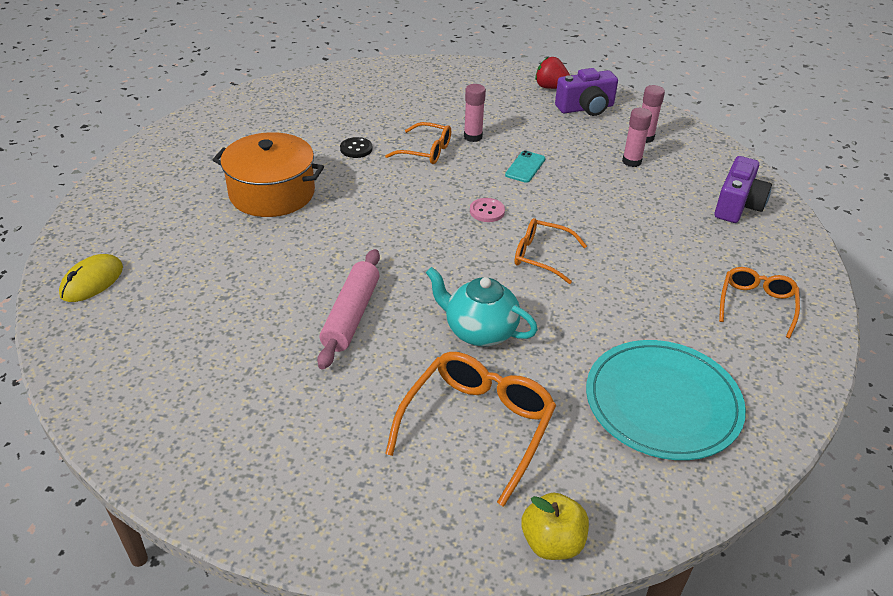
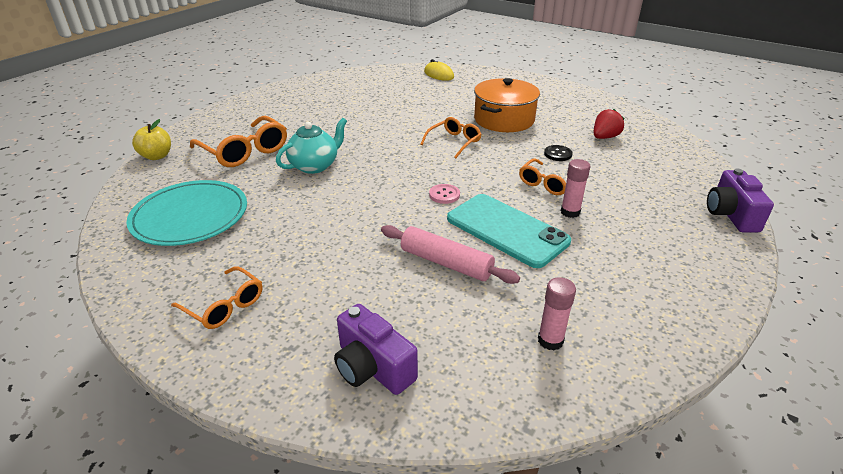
camera: 110 degrees right, 5 degrees down
pink rolling pin [317,249,380,369] -> pink rolling pin moved to [381,225,520,284]
turquoise phone [505,151,545,183] -> turquoise phone [447,194,571,268], size x2.27
orange glasses [515,218,587,284] -> orange glasses moved to [420,117,482,158]
red strawberry [535,57,570,89] -> red strawberry moved to [594,109,624,139]
purple camera [555,68,618,116] -> purple camera moved to [707,168,774,232]
pink glue stick [622,108,652,167] -> none

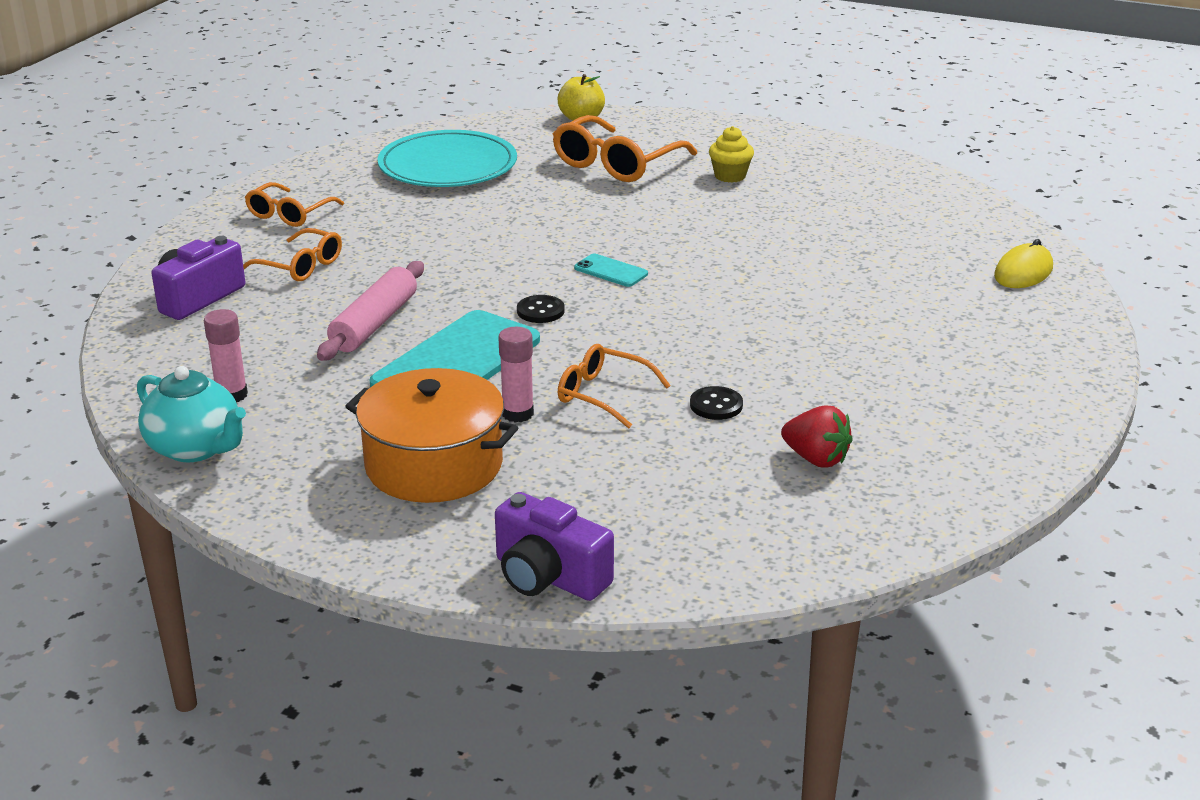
camera: 80 degrees right, 5 degrees down
turquoise teapot [276,118,347,174] -> turquoise teapot moved to [137,366,246,462]
orange glasses [420,117,482,158] -> orange glasses moved to [243,228,342,281]
pink button [429,184,460,204] -> black button [517,295,565,323]
orange pot [474,78,540,132] -> orange pot moved to [345,368,518,503]
purple camera [707,168,774,232] -> purple camera turned 135 degrees counterclockwise [495,492,614,601]
none -> turquoise phone [574,254,648,287]
none -> yellow cupcake [709,126,754,183]

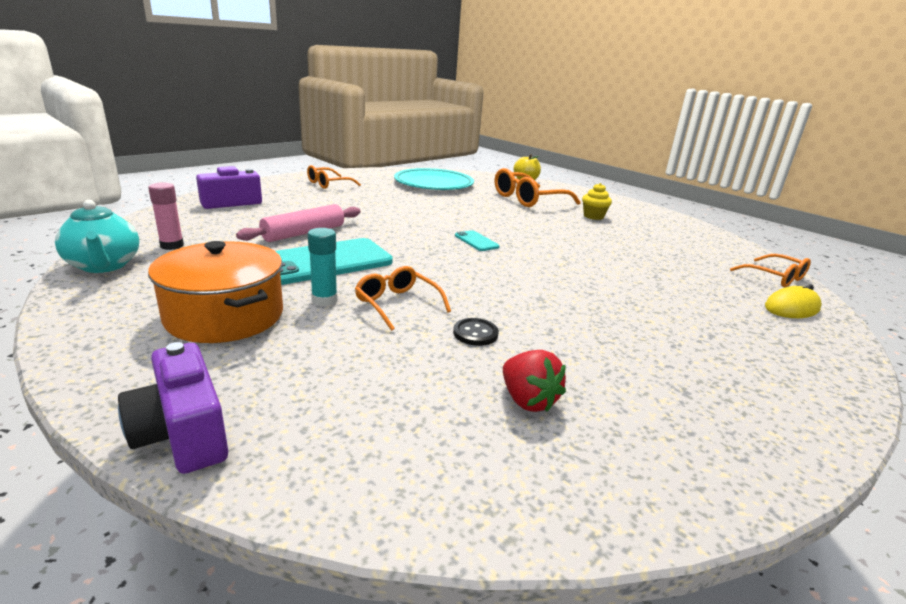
camera: 20 degrees right, 5 degrees down
orange glasses [243,228,342,281] -> orange glasses moved to [730,254,811,287]
pink glue stick [498,327,534,423] -> turquoise glue stick [308,228,338,306]
black button [517,295,565,323] -> none

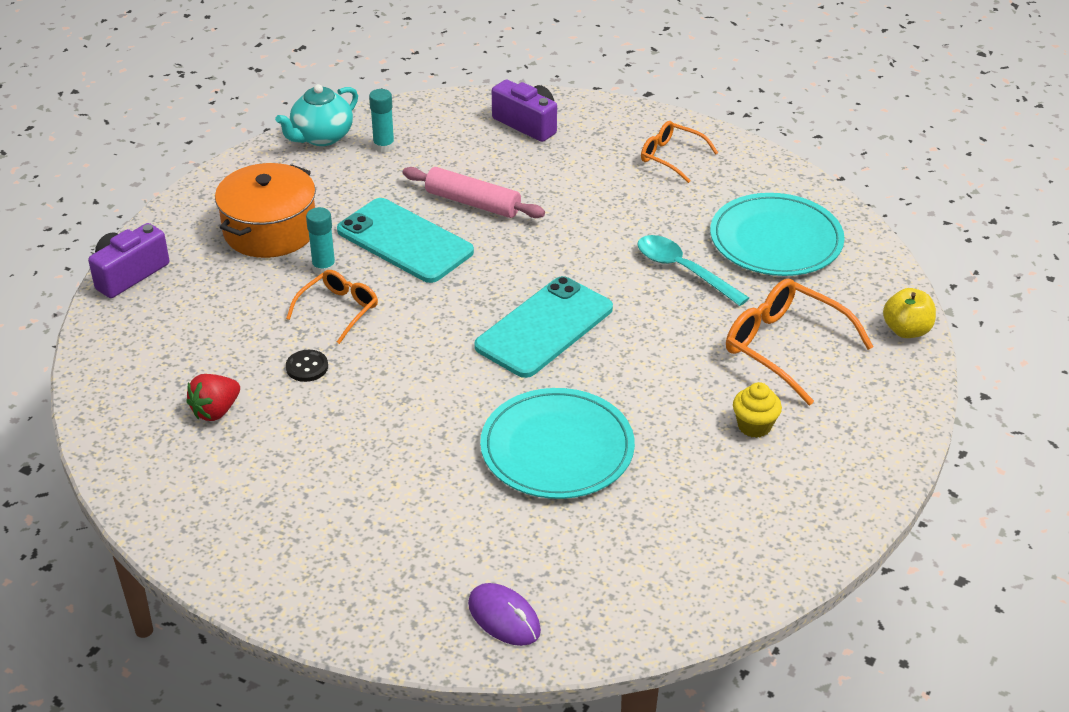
camera: 75 degrees right, 15 degrees up
pink glue stick [148,183,184,250] -> turquoise glue stick [369,89,395,153]
turquoise phone [455,230,500,251] -> turquoise phone [474,276,613,378], size x2.27
orange glasses [730,254,811,287] -> none
yellow mouse [765,284,822,318] -> purple mouse [468,583,541,646]
none -> turquoise plate [480,388,635,499]
none -> turquoise spoon [637,235,749,306]

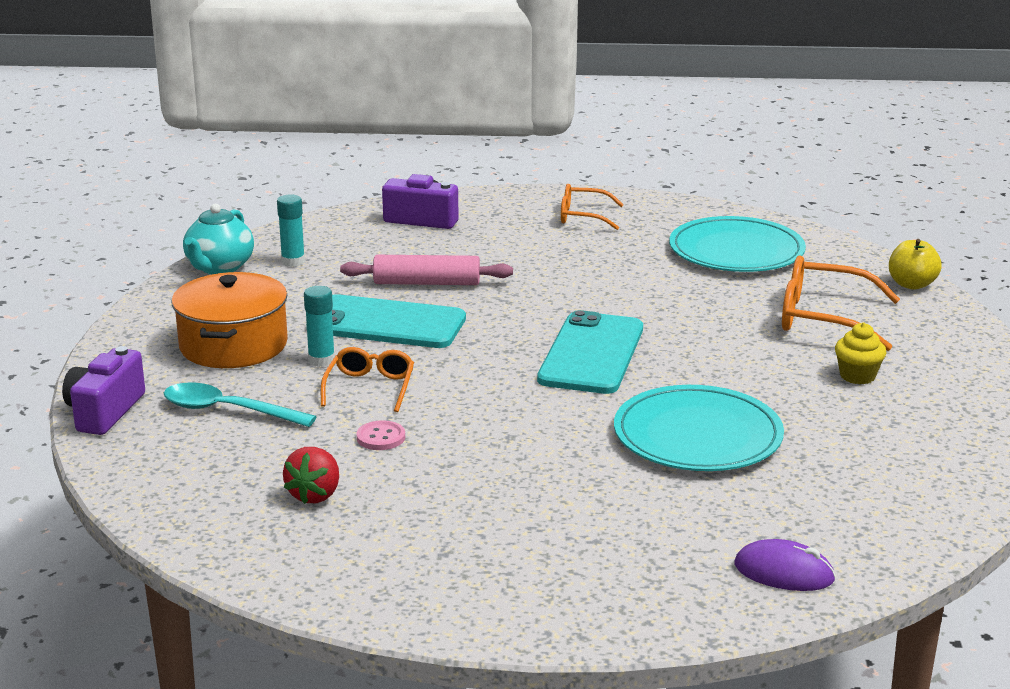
camera: 25 degrees left, 15 degrees down
black button [286,350,328,382] -> pink button [356,420,405,450]
turquoise spoon [637,235,749,306] -> turquoise spoon moved to [164,383,316,427]

